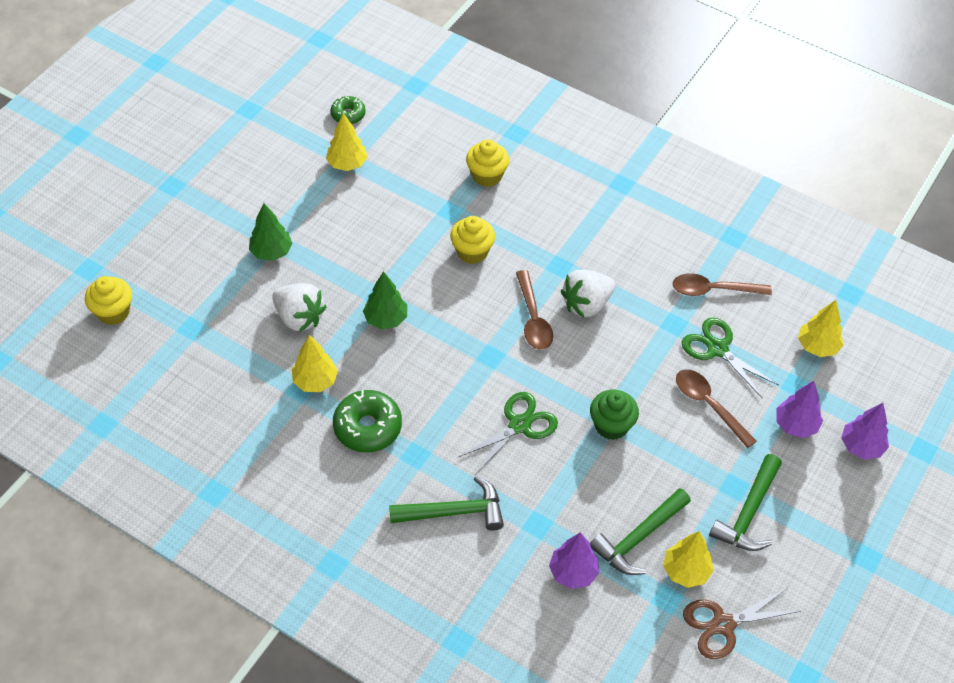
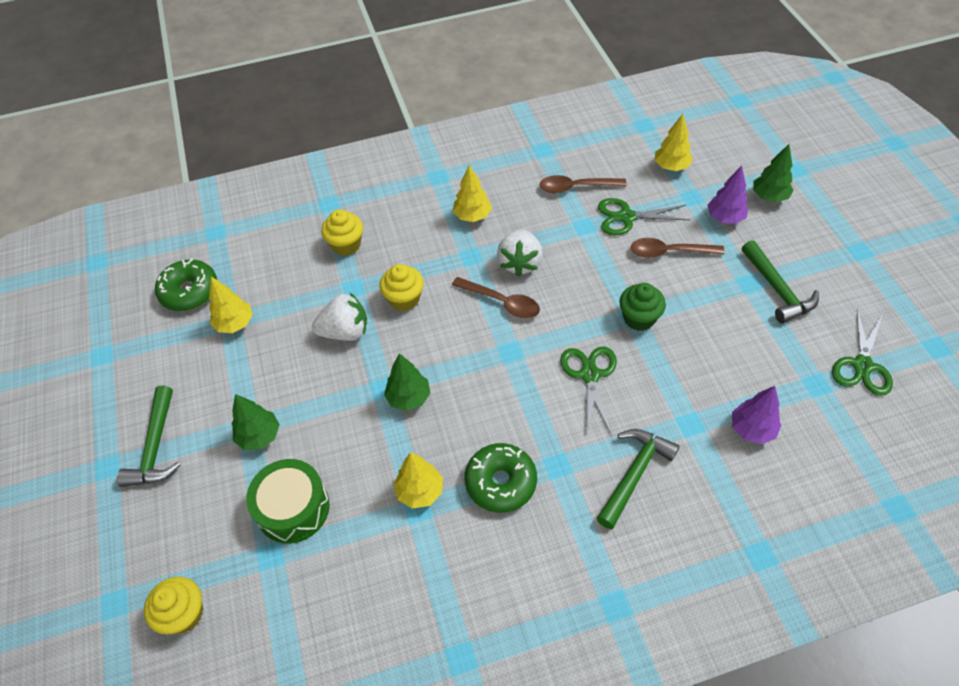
camera: 45 degrees left, 0 degrees up
white strawberry [272,283,327,332] -> white strawberry moved to [312,293,367,341]
green donut [331,96,366,124] -> green donut [155,258,217,311], size x1.69
green hammer [590,488,691,575] -> green hammer moved to [117,386,180,487]
yellow tree [663,531,714,588] -> yellow tree moved to [453,165,492,222]
brown spoon [673,273,772,296] -> brown spoon turned 45 degrees clockwise [540,175,627,193]
brown scissors [683,588,801,659] -> green scissors [832,309,893,396]
purple tree [841,403,889,459] -> green tree [753,144,794,202]
none -> green drum [246,459,330,544]

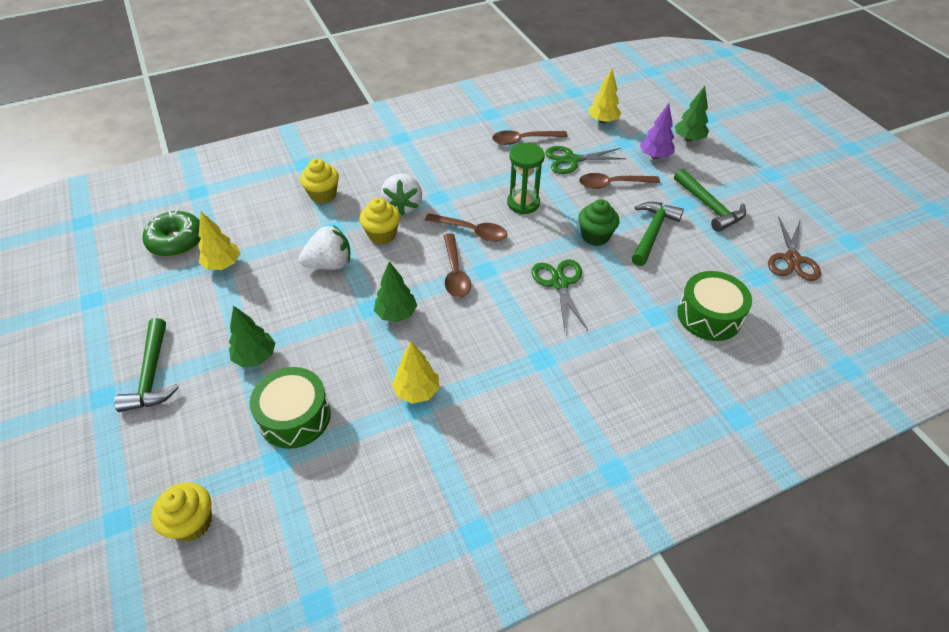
camera: 10 degrees left, 5 degrees down
yellow tree [453,165,492,222] -> none
green donut [465,443,537,513] -> none
white strawberry [497,229,543,277] -> white strawberry moved to [381,173,422,216]
green hammer [596,429,679,529] -> green hammer moved to [632,202,684,266]
purple tree [732,386,781,444] -> green drum [677,271,752,341]
green scissors [832,309,893,396] -> brown scissors [768,216,821,281]
none -> brown spoon [443,233,471,298]
none -> green hourglass [507,143,545,214]

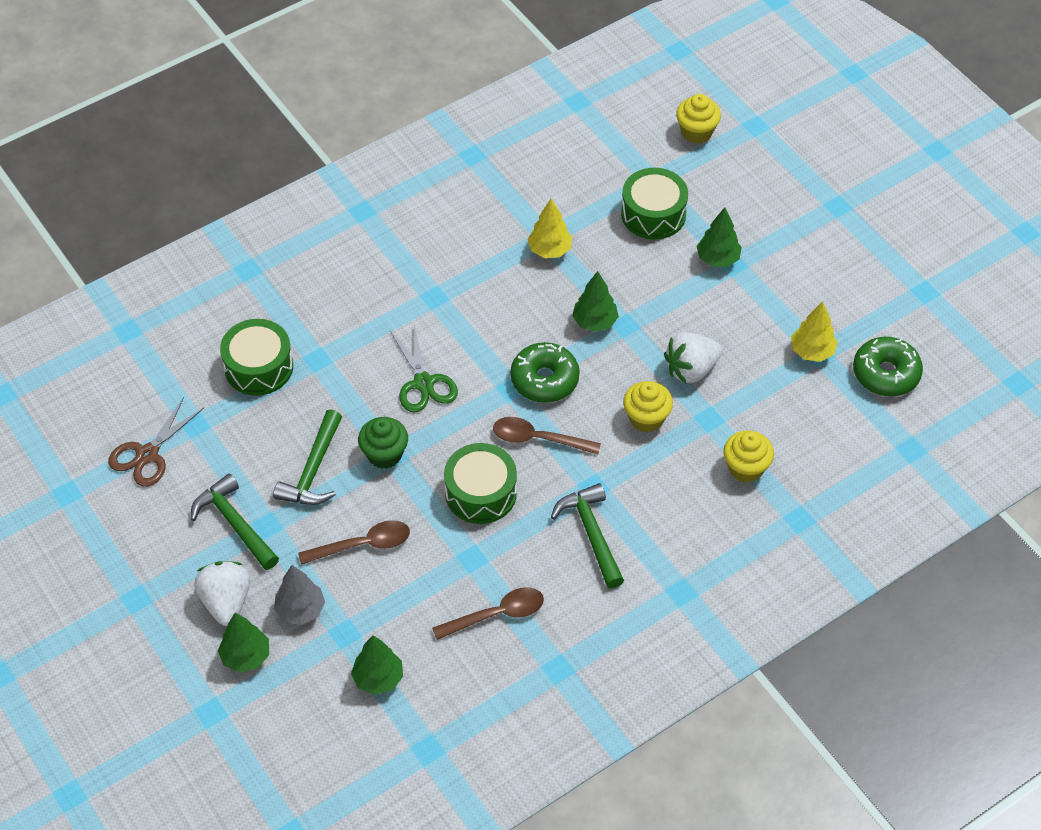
camera: 170 degrees right, 5 degrees up
green hammer [114,318,179,412] -> green hammer moved to [551,483,624,588]
white strawberry [381,173,422,216] -> white strawberry moved to [194,561,250,626]
brown spoon [443,233,471,298] -> green donut [511,342,580,403]
green hourglass [507,143,545,214] -> green drum [444,443,517,524]
green scissors [545,146,626,174] -> none
yellow tree [588,69,621,124] -> green tree [351,635,403,695]
purple tree [640,103,674,159] -> grey tree [274,565,325,625]
brown scissors [768,216,821,281] -> brown scissors turned 150 degrees counterclockwise [108,397,204,487]

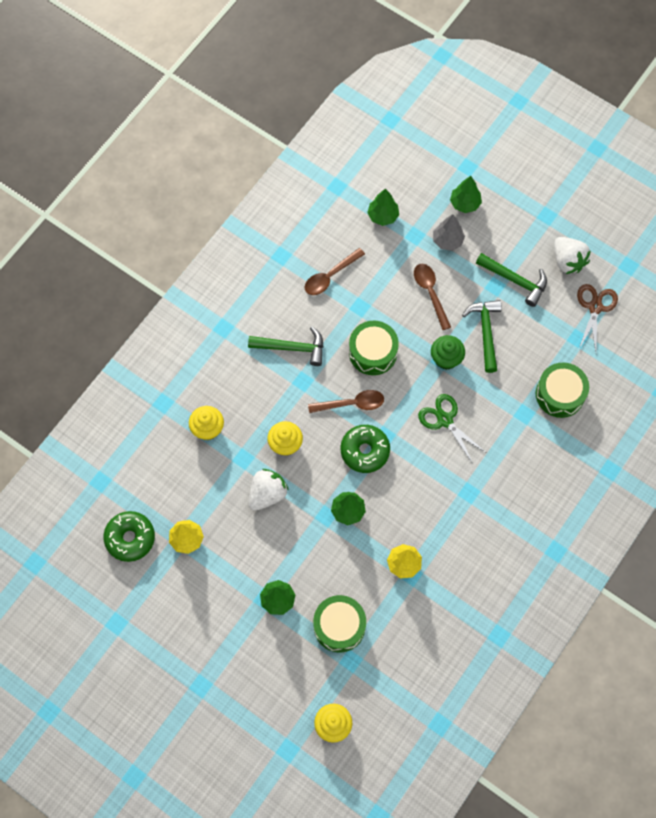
camera: 160 degrees right, 15 degrees up
white strawberry [194,561,250,626] -> white strawberry moved to [554,237,591,274]
brown spoon [298,520,410,565] -> brown spoon turned 105 degrees clockwise [414,264,451,330]
green hammer [551,483,624,588] -> green hammer turned 45 degrees counterclockwise [248,327,323,366]

